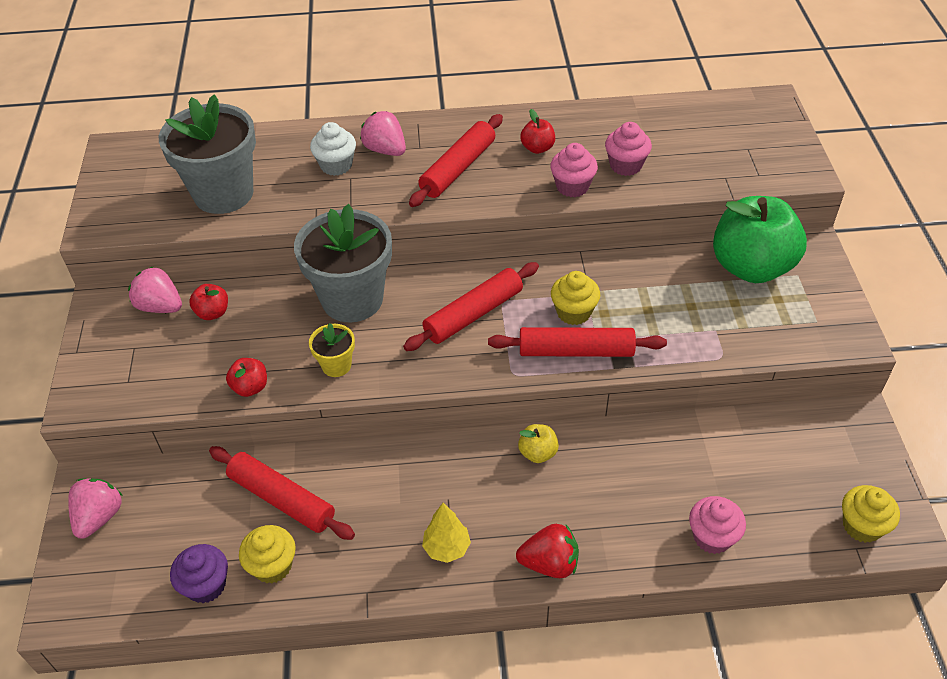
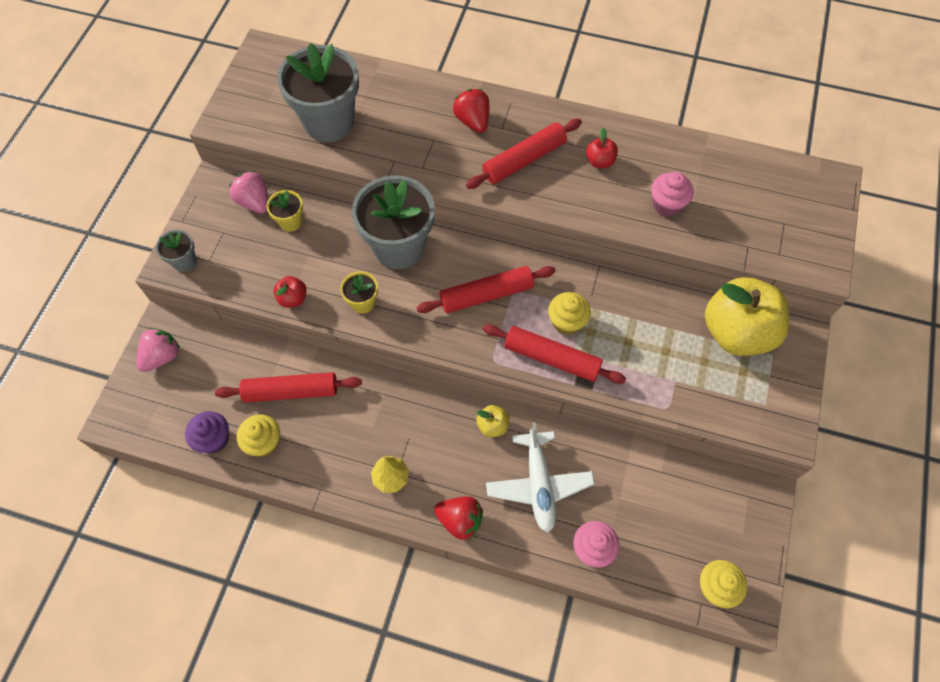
camera: 20 degrees right, 15 degrees up
red apple [189,284,228,320] -> yellow flower pot [267,190,303,232]
red rolling pin [209,446,355,540] -> red rolling pin turned 60 degrees counterclockwise [215,372,362,403]
white cupcake [310,122,356,176] -> none
pink strawberry [360,111,406,156] -> red strawberry [453,89,489,133]
pink cupcake [550,143,598,197] -> none
green apple [713,196,807,283] -> yellow apple [705,277,789,356]
none -> grey flower pot [156,230,196,272]
none -> white plane [486,422,595,533]

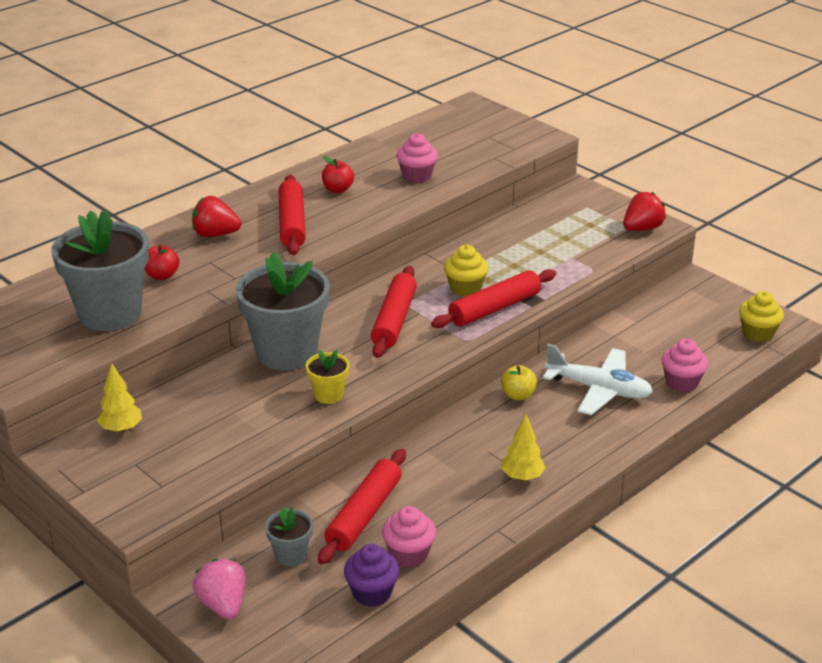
camera: 60 degrees left, 30 degrees down
grey flower pot [156,230,196,272] -> grey flower pot moved to [265,507,313,566]
pink strawberry [229,171,268,213] -> yellow tree [97,364,142,432]
yellow cupcake [237,414,280,457] -> pink cupcake [382,506,436,567]
yellow flower pot [267,190,303,232] -> none
red apple [274,276,307,308] -> red apple moved to [145,245,179,280]
red strawberry [434,496,483,540] -> red strawberry moved to [623,192,666,231]
yellow apple [705,277,789,356] -> none

